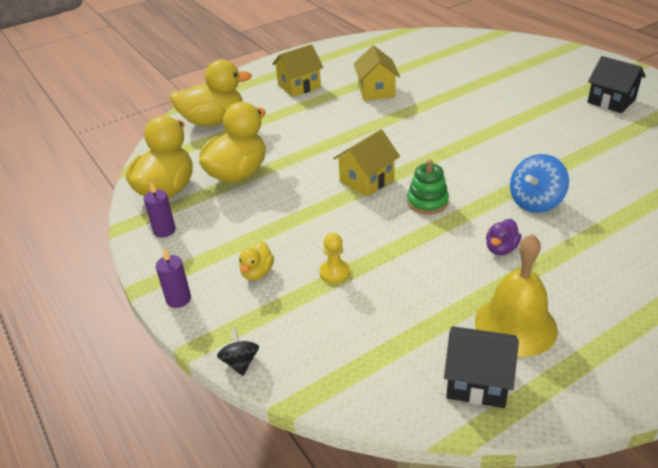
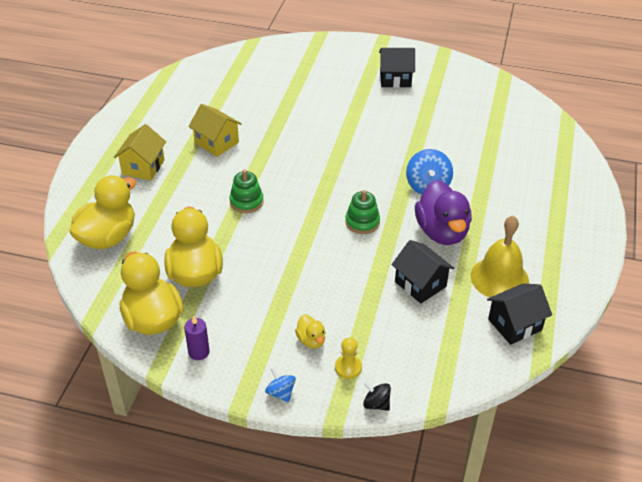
camera: 45 degrees left, 5 degrees up
purple candle [156,248,191,308] -> blue spinning top [265,368,296,403]
yellow pawn [320,233,350,284] -> yellow pawn moved to [335,338,362,379]
yellow house [333,129,400,197] -> none
purple duck [486,219,521,255] -> purple duck [415,180,472,245], size x2.14
none -> green stacking toy [230,170,264,213]
none -> black house [392,240,454,304]

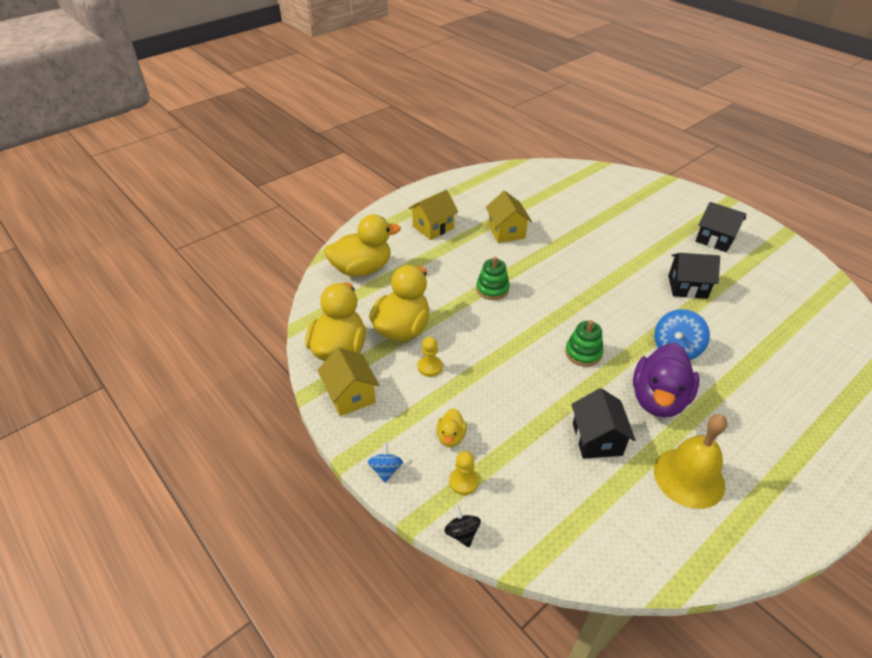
camera: 35 degrees right, 0 degrees up
purple candle [184,315,210,360] -> yellow house [318,347,379,416]
black house [487,283,552,345] -> black house moved to [668,253,720,299]
none -> yellow pawn [418,337,443,377]

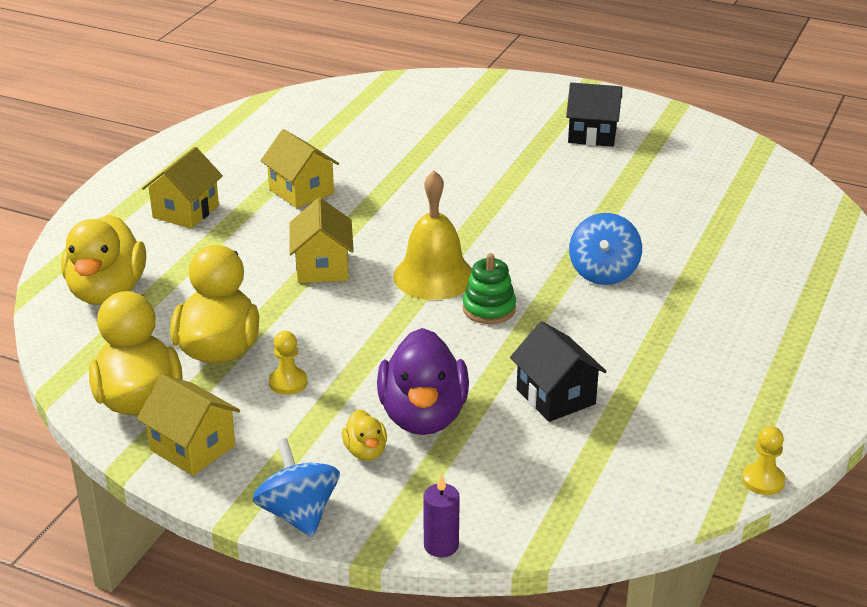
camera: 25 degrees left, 10 degrees down
yellow duck [324,214,401,277] -> yellow duck turned 135 degrees clockwise [61,214,146,305]
blue spinning top [368,442,403,483] -> blue spinning top [253,438,340,537], size x1.73
black spinning top [444,505,481,548] -> purple candle [423,474,460,558]
yellow pawn [449,451,479,495] -> yellow pawn moved to [742,426,786,495]
green stacking toy [476,257,510,300] -> yellow house [289,198,354,283]
purple duck [633,343,699,418] -> purple duck moved to [377,328,469,435]
yellow bell [654,414,727,509] -> yellow bell moved to [393,170,472,300]
black house [668,253,720,299] -> none

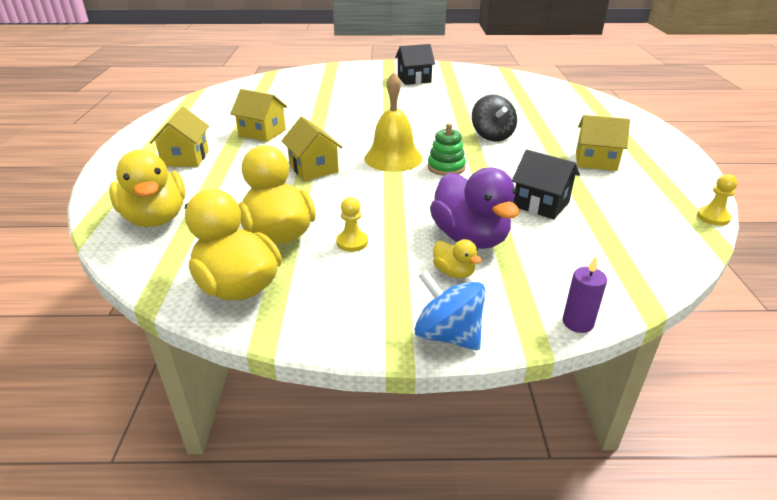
camera: 25 degrees left, 0 degrees up
yellow house [137,374,240,476] -> yellow house moved to [576,115,630,171]
blue spinning top [569,213,642,285] -> black spinning top [472,95,517,142]

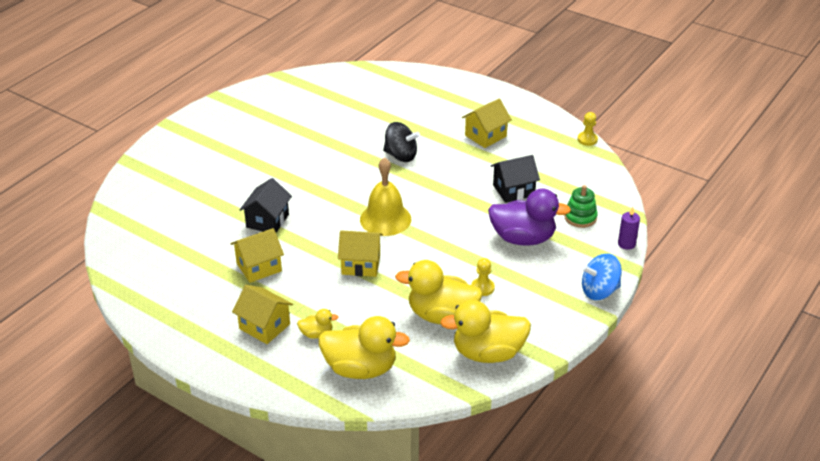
camera: 55 degrees left, 5 degrees up
black house [395,44,435,85] -> black house moved to [240,178,292,233]
green stacking toy [428,123,466,176] -> green stacking toy moved to [564,185,598,228]
yellow duck [433,239,482,278] -> yellow duck moved to [297,309,338,339]

